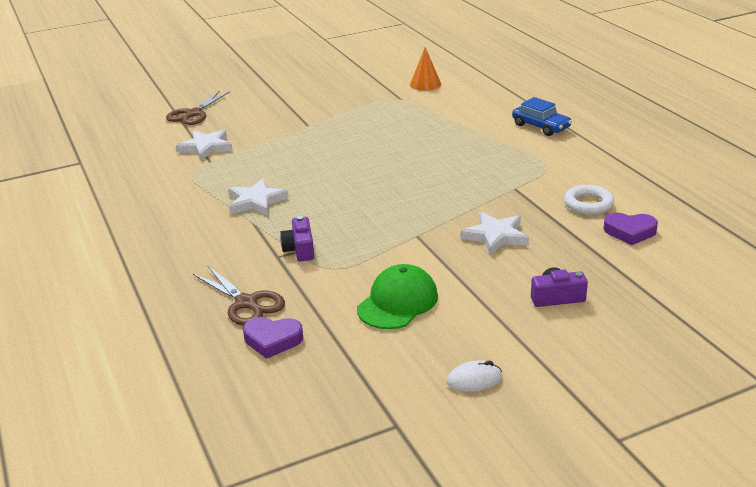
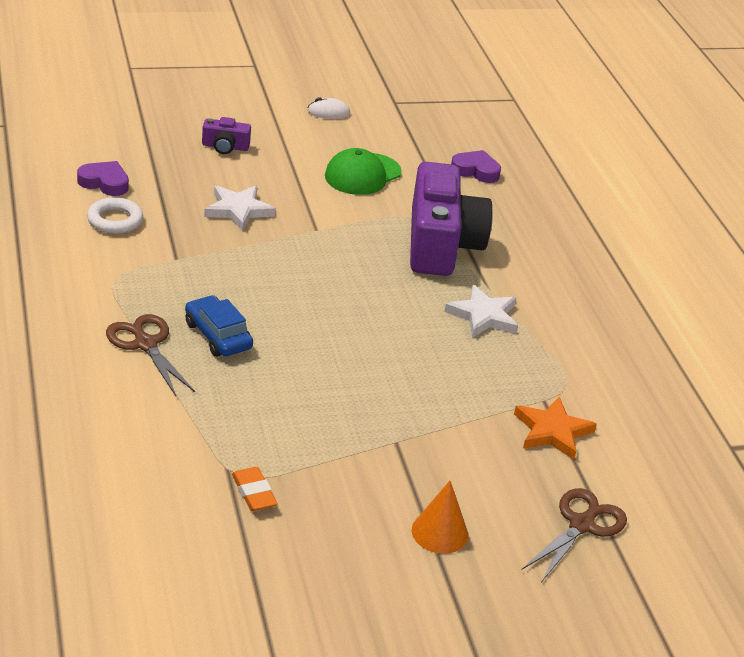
camera: 175 degrees left, 5 degrees up
white star [176,130,233,161] -> orange star [514,397,597,460]
brown scissors [193,266,285,326] -> brown scissors moved to [106,314,195,396]
purple camera [280,216,314,261] -> purple camera [410,162,493,276], size x2.37
orange cone [410,47,441,91] -> orange cone moved to [412,481,469,554]
blue car [512,97,572,136] -> blue car moved to [185,295,253,357]
none -> orange eraser [232,467,278,511]

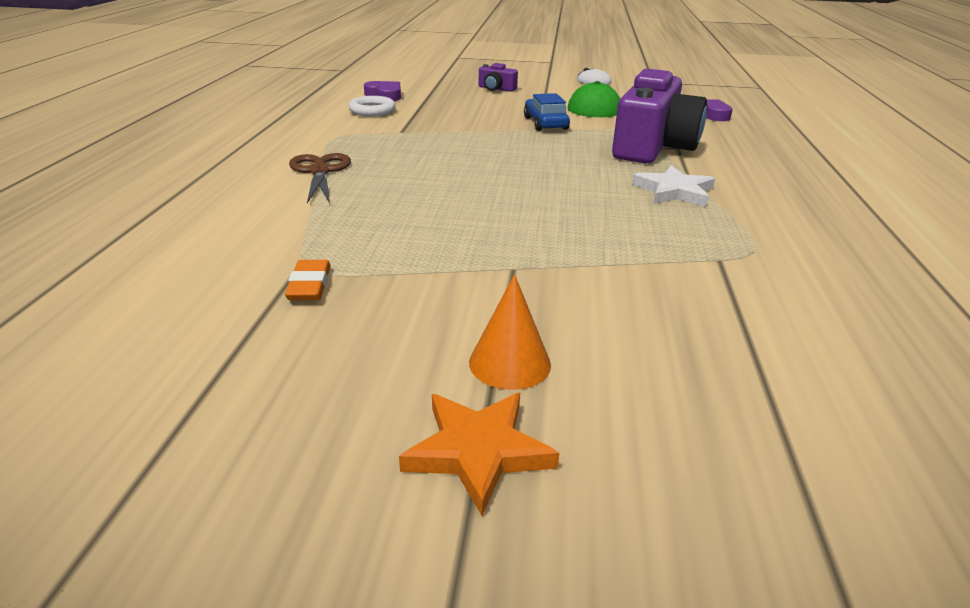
camera: 25 degrees right, 5 degrees down
blue car [185,295,253,357] -> blue car moved to [524,93,570,131]
white star [204,186,276,231] -> none
orange star [514,397,597,460] -> orange star moved to [399,393,559,516]
brown scissors [522,488,627,582] -> none

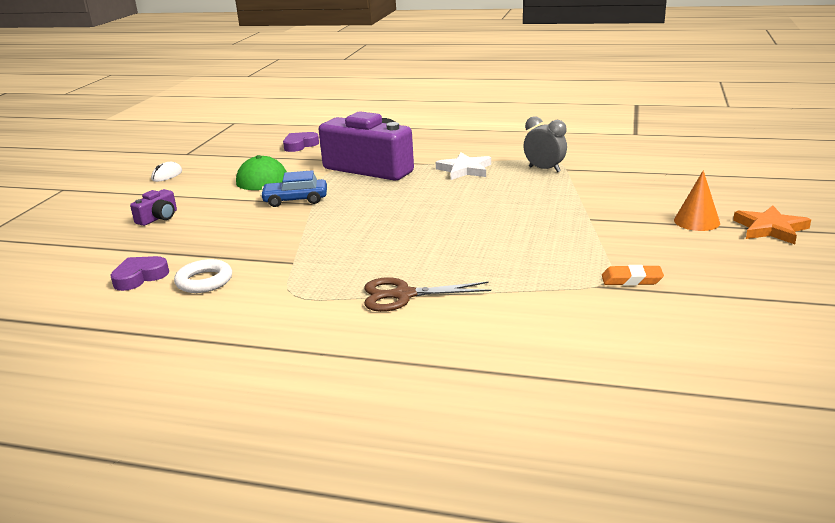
camera: 80 degrees left, 5 degrees down
none -> grey clock [523,116,567,172]

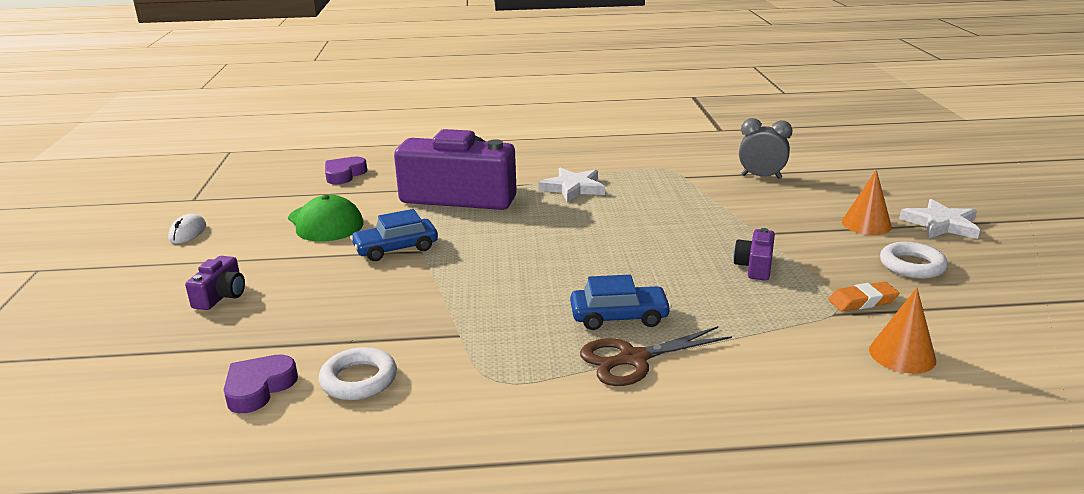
camera: 20 degrees left, 0 degrees up
grey clock [523,116,567,172] -> grey clock moved to [739,118,793,179]
orange star [733,205,811,244] -> white star [899,199,980,239]
none -> blue car [570,275,672,330]
none -> purple camera [733,228,775,280]
none -> orange cone [869,288,936,374]
none -> white ring [880,242,948,279]

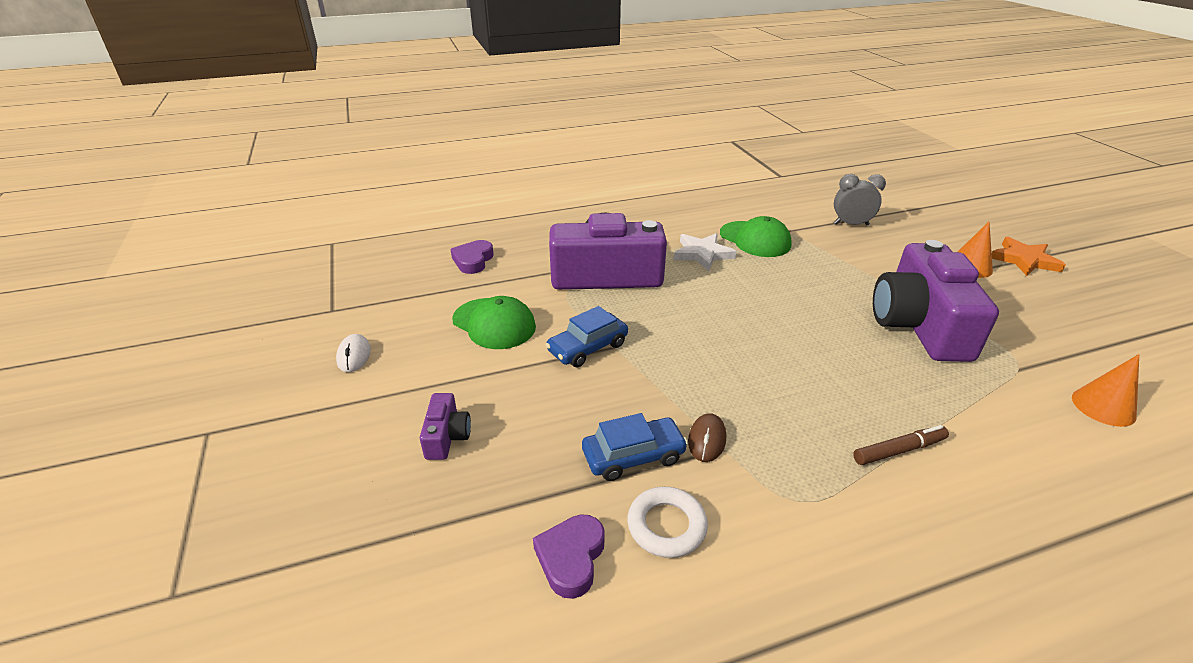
camera: 15 degrees left, 10 degrees up
blue car [570,275,672,330] -> blue car moved to [582,413,688,481]
brown scissors [580,326,732,386] -> brown marker [853,425,949,465]
purple camera [733,228,775,280] -> purple camera [873,240,999,362], size x2.37
orange eraser [828,282,899,311] -> none
white ring [880,242,948,279] -> none
white star [899,199,980,239] -> orange star [992,237,1066,276]
none -> brown mouse [688,413,726,462]
none -> green cap [720,216,792,257]

